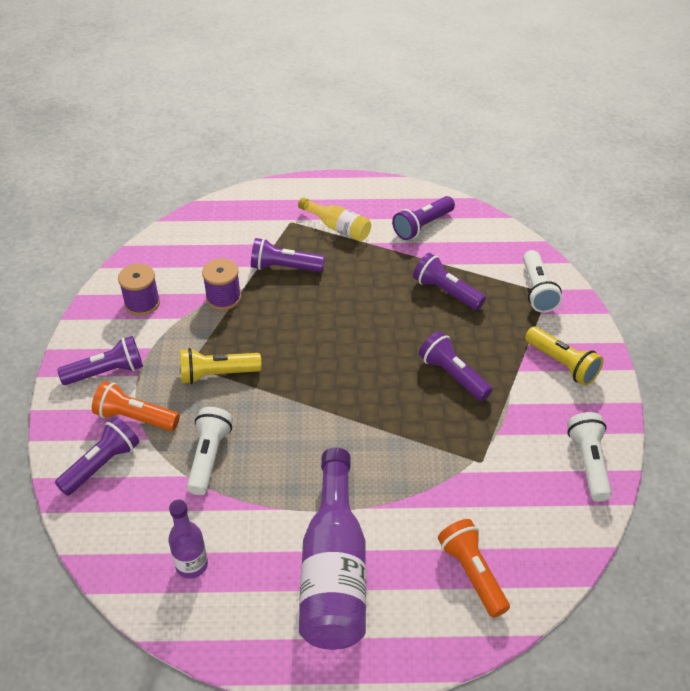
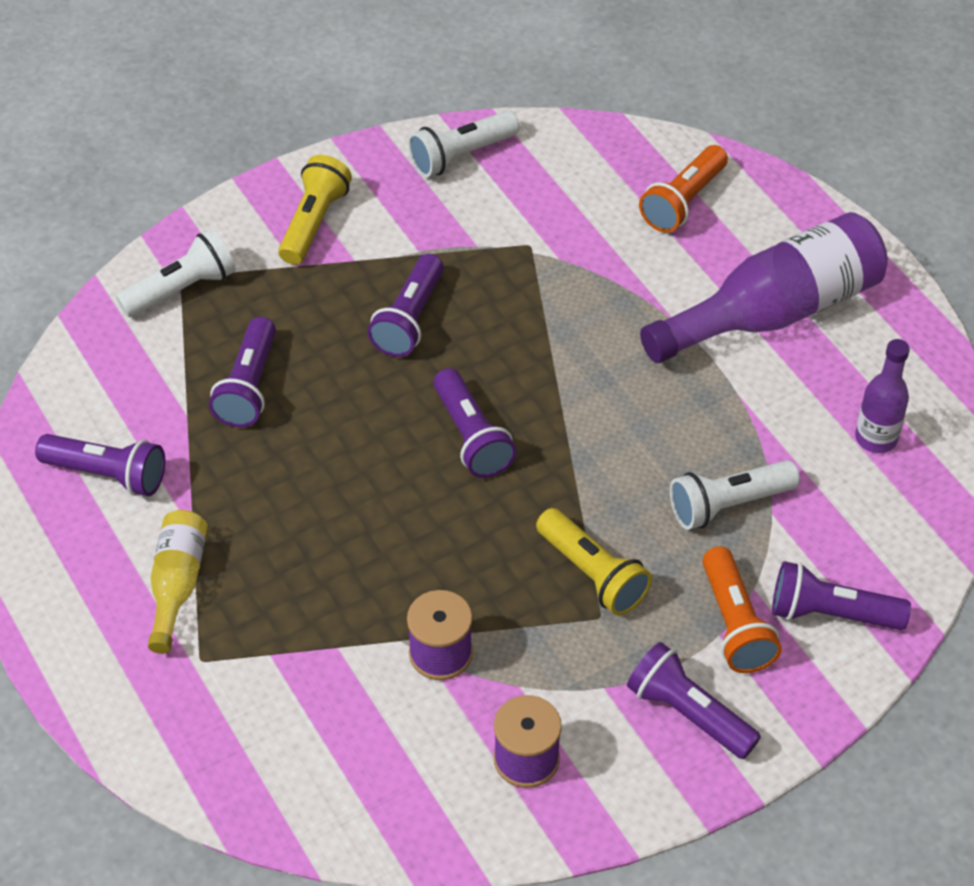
camera: 120 degrees left, 5 degrees up
purple flashlight [251,238,325,272] -> purple flashlight moved to [433,368,517,478]

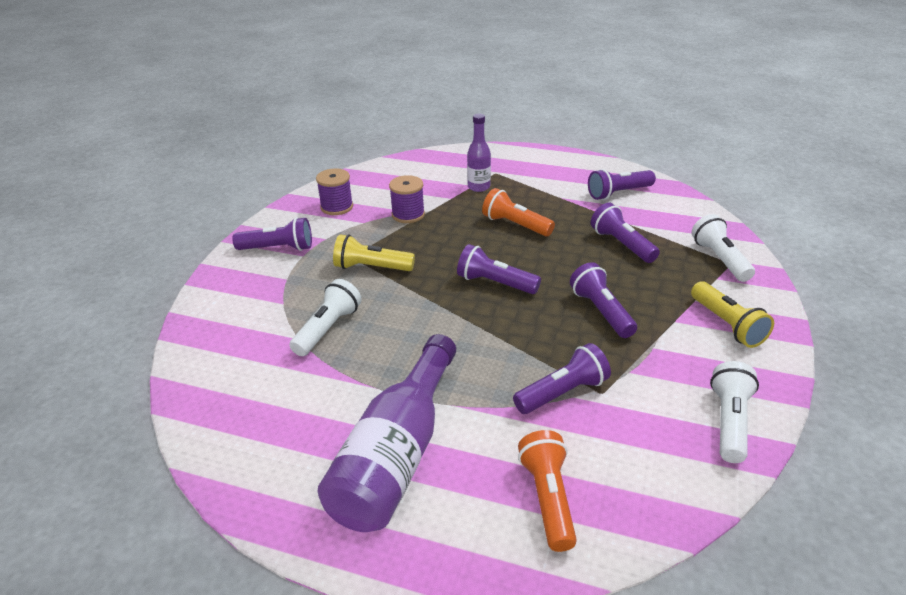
camera: 140 degrees right, 15 degrees down
white flashlight [116,229,236,317] -> white flashlight turned 150 degrees clockwise [691,214,755,282]
yellow bottle [148,510,208,654] -> none
orange flashlight [702,547,782,673] -> orange flashlight moved to [482,188,555,236]
purple flashlight [772,561,911,630] -> purple flashlight moved to [513,343,611,414]
purple bottle [855,339,910,453] -> purple bottle moved to [467,114,491,192]

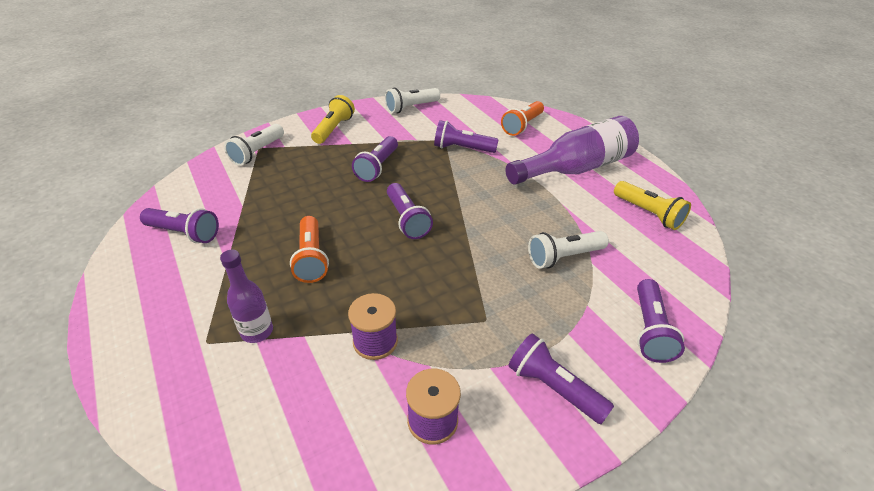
camera: 140 degrees left, 5 degrees up
yellow flashlight [333,234,415,271] -> yellow flashlight moved to [614,181,691,230]
purple flashlight [591,203,660,263] -> purple flashlight moved to [637,279,685,363]

